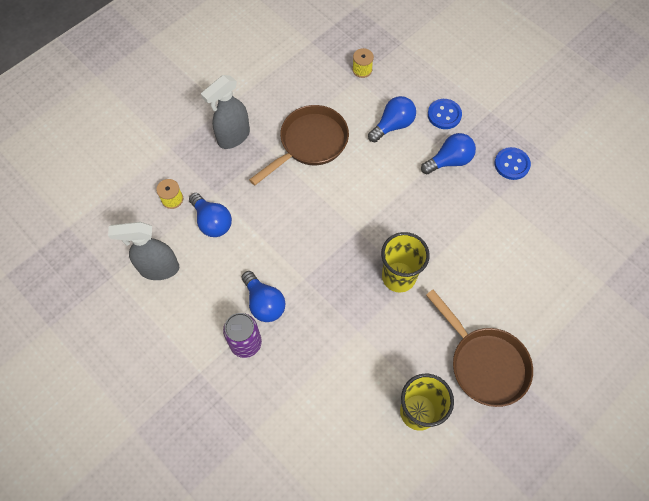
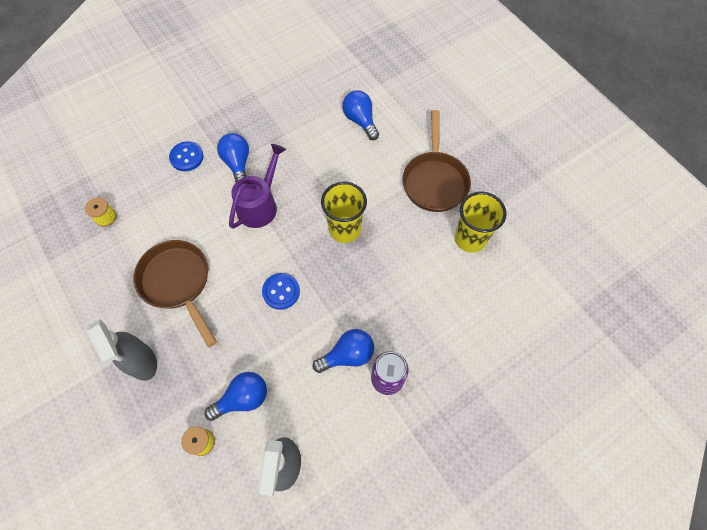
camera: 80 degrees left, 0 degrees up
blue light bulb [368,96,416,142] -> blue light bulb moved to [342,90,379,140]
brown pan [426,290,533,407] -> brown pan turned 120 degrees clockwise [403,110,471,212]
blue button [494,147,531,180] -> blue button moved to [262,273,300,310]
none -> purple watering can [229,144,286,229]

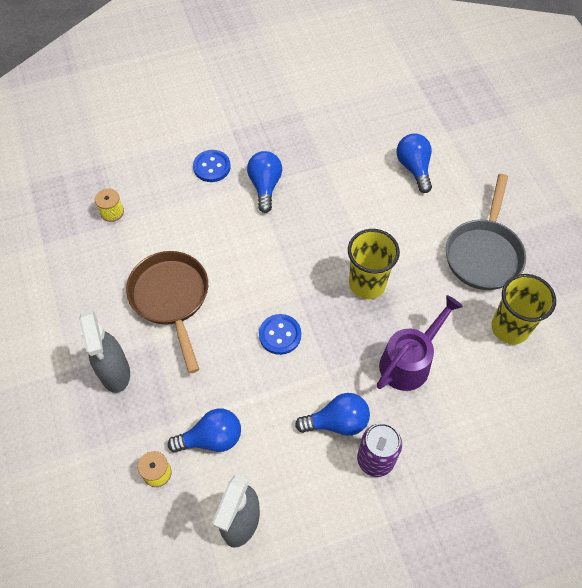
camera: 15 degrees right, 5 degrees down
purple watering can [229,144,286,229] -> purple watering can moved to [377,295,463,391]
brown pan [403,110,471,212] -> grey pan [446,174,526,290]

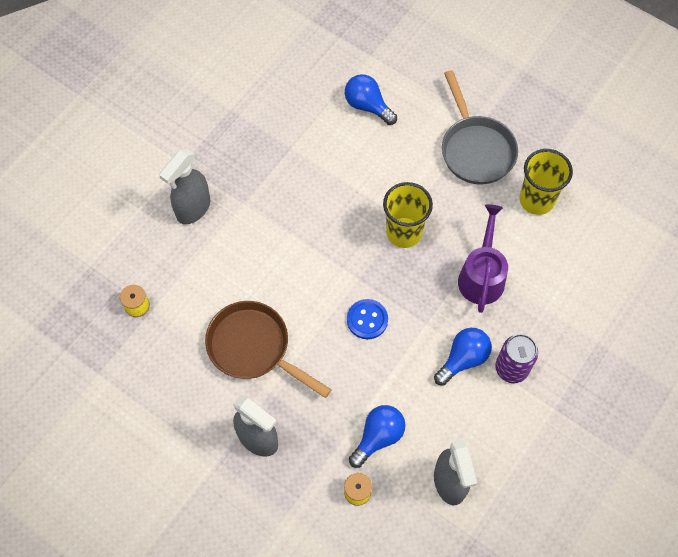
camera: 35 degrees left, 5 degrees up
blue button [193,150,231,182] -> grey spray bottle [159,149,210,225]
blue light bulb [247,151,282,213] -> none

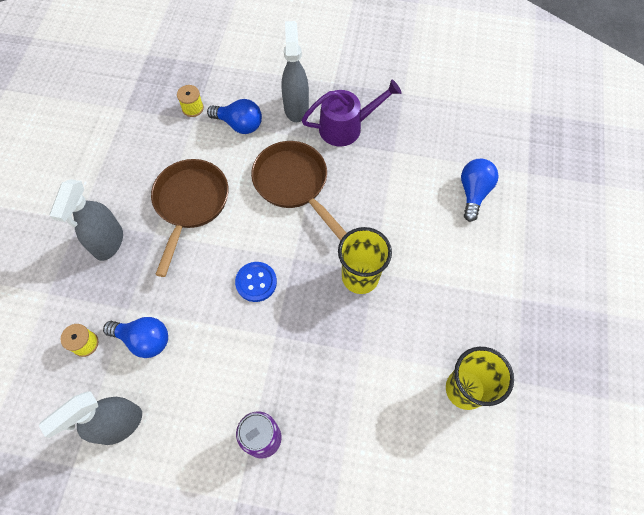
camera: 65 degrees right, 0 degrees up
grey spray bottle [159,149,210,225] -> grey spray bottle turned 75 degrees clockwise [282,21,309,122]
blue light bulb [434,328,492,386] -> blue light bulb moved to [207,99,262,134]
grey pan [442,70,518,185] -> none
purple watering can [458,204,508,313] -> purple watering can moved to [302,80,402,147]
none -> brown pan [251,141,346,241]

